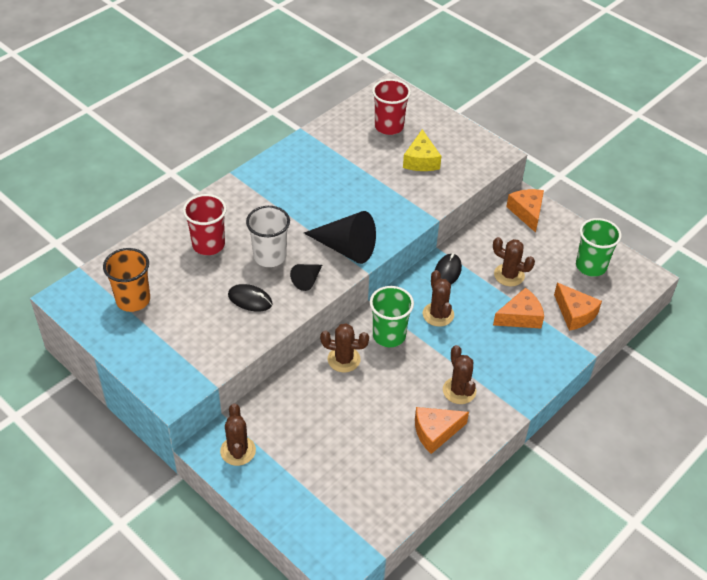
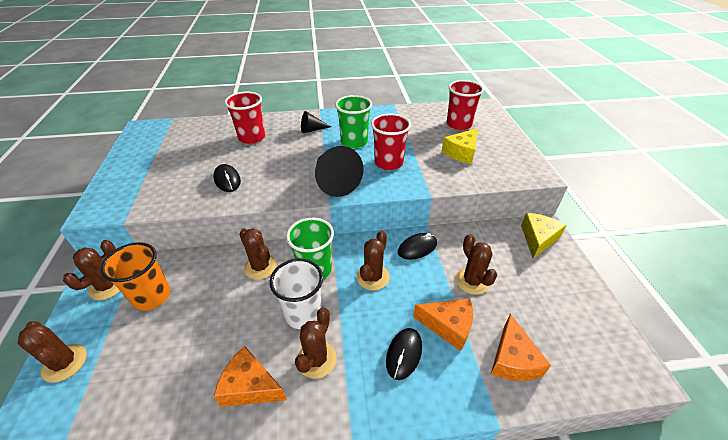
camera: 40 degrees right, 5 degrees down
orange cup [103,248,150,312] -> orange cup moved to [101,242,170,311]
white cup [246,206,290,267] -> white cup moved to [270,259,323,329]
black cone [290,264,322,291] -> black cone moved to [301,111,331,133]
orange cheese [506,189,544,233] -> yellow cheese [521,213,566,259]
green cup [576,218,622,276] -> green cup moved to [335,95,372,148]
none -> brown cactus [18,321,87,383]
none -> red cup [371,114,411,170]
none -> black mouse [386,328,422,380]

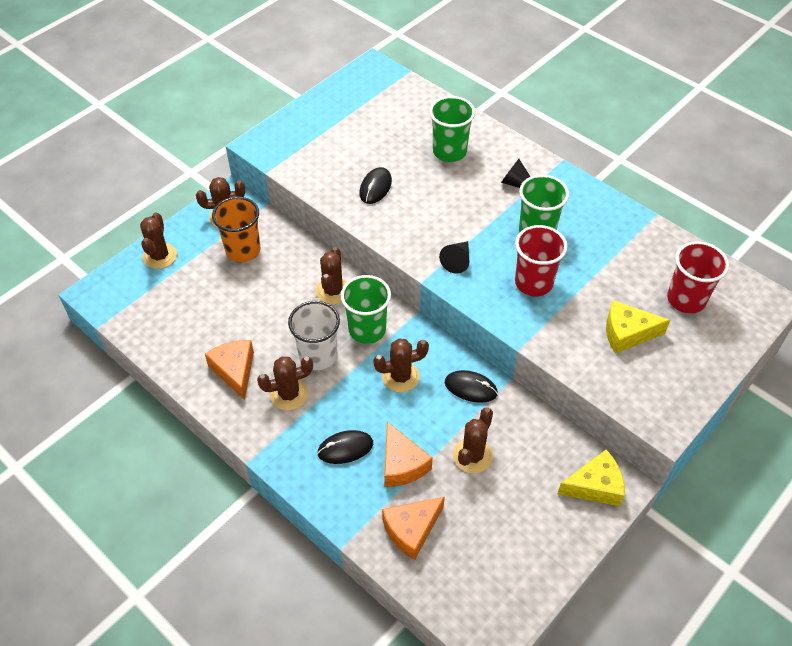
camera: 50 degrees right, 10 degrees up
red cup [224,92,265,144] -> green cup [429,96,475,162]
black cone [315,146,364,197] -> black cone [439,241,469,274], size x0.53

